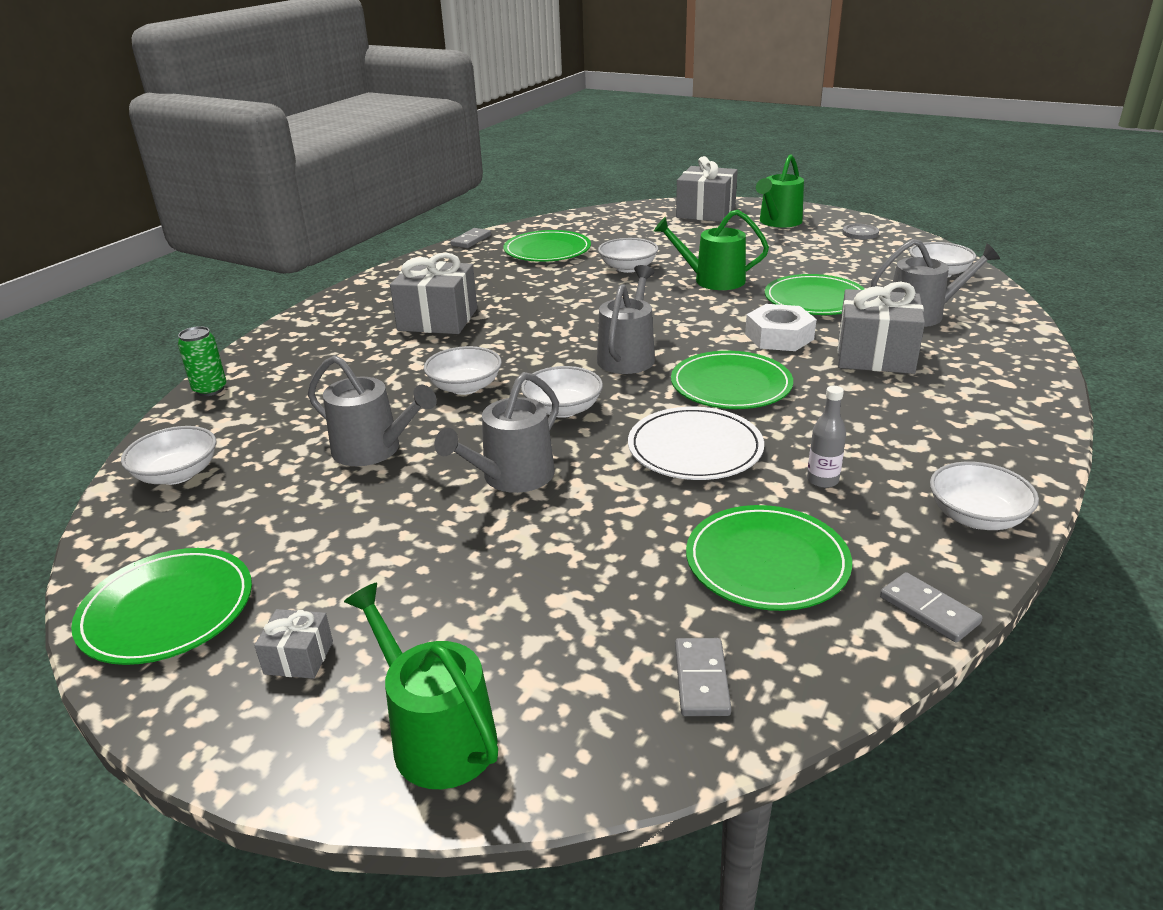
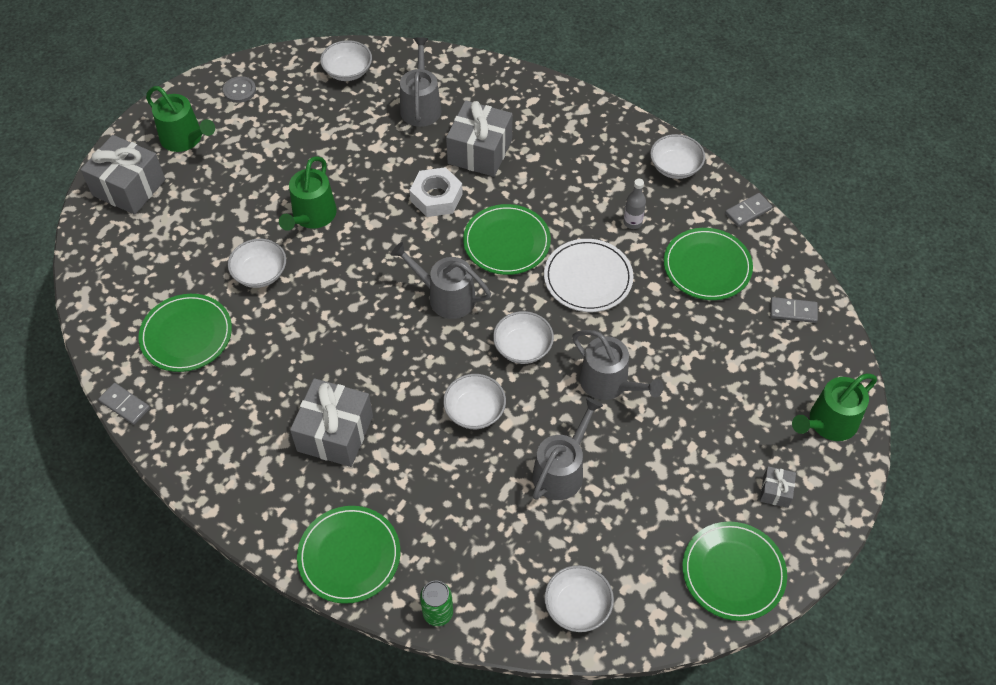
camera: 85 degrees left, 25 degrees up
green plate [765,274,865,315] -> green plate moved to [297,506,400,604]

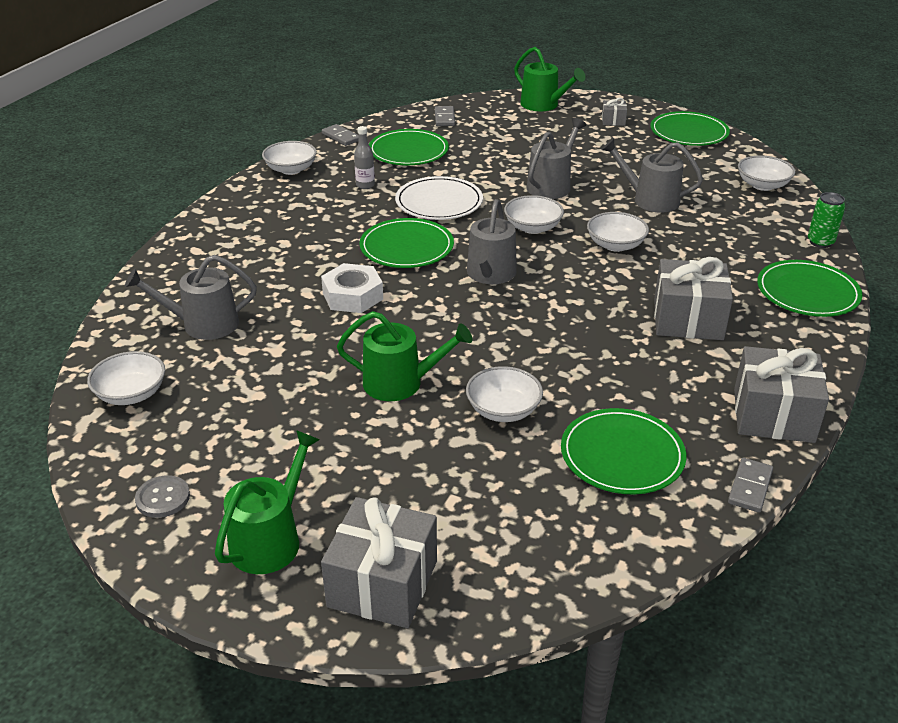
camera: 100 degrees left, 20 degrees down
grey gift [446,100,512,177] -> grey gift moved to [734,346,829,443]

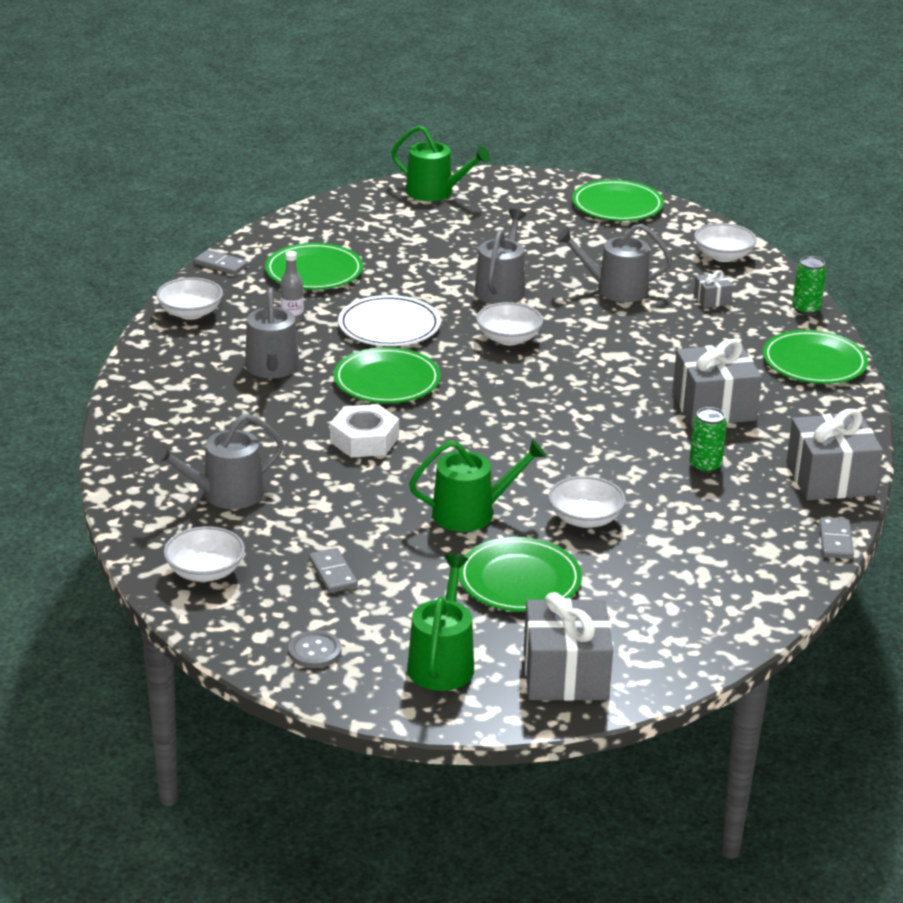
camera: 20 degrees left, 5 degrees down
grey domino [435,106,455,126] -> grey domino moved to [309,548,358,593]
grey watering can [467,199,517,284] -> grey watering can moved to [245,287,300,378]
green plate [561,408,686,494] -> green plate moved to [458,537,582,612]
white bowl [587,212,649,252] -> none
grey gift [602,98,627,126] -> grey gift moved to [694,270,733,308]
none -> green can [689,407,727,474]

